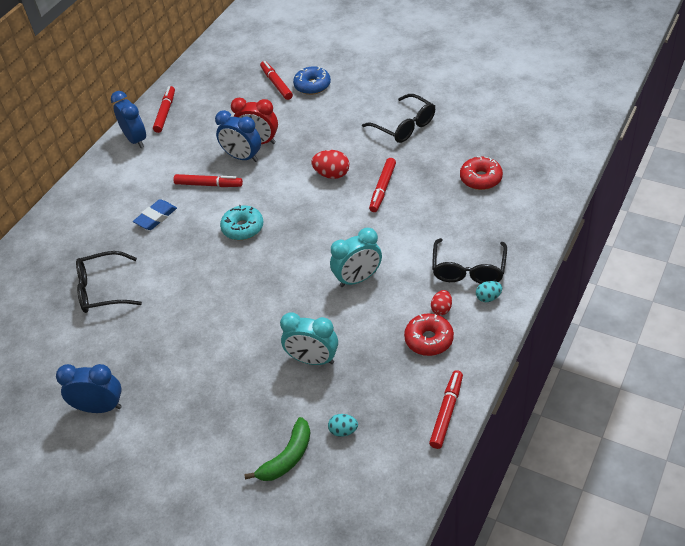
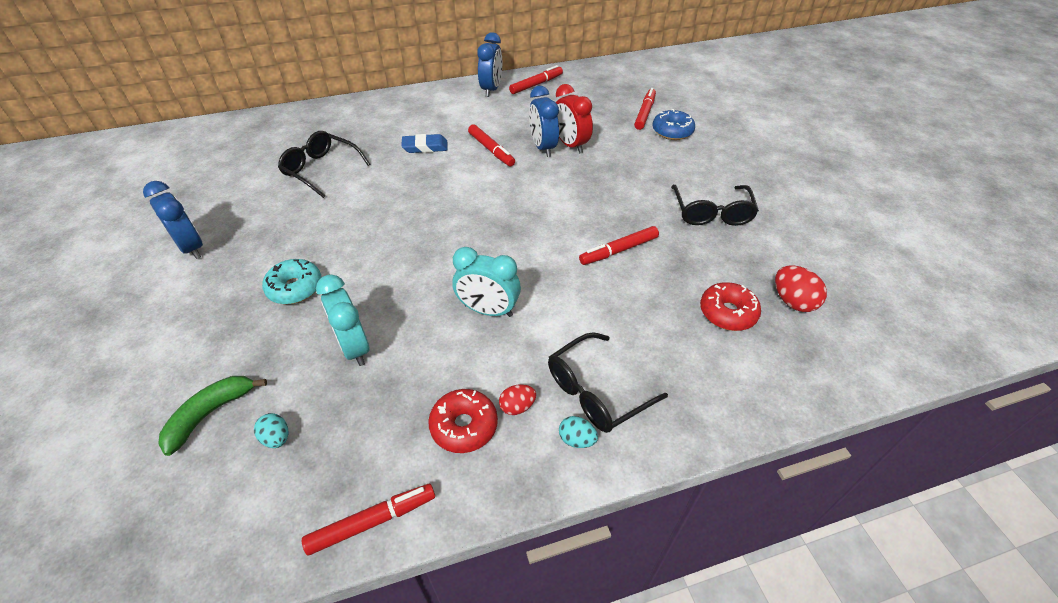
camera: 40 degrees right, 0 degrees up
turquoise donut [220,205,263,240] -> turquoise donut moved to [262,259,321,304]
green banana [244,417,311,481] -> green banana turned 135 degrees clockwise [158,376,267,456]
red egg [311,150,349,179] -> red egg moved to [775,266,827,312]

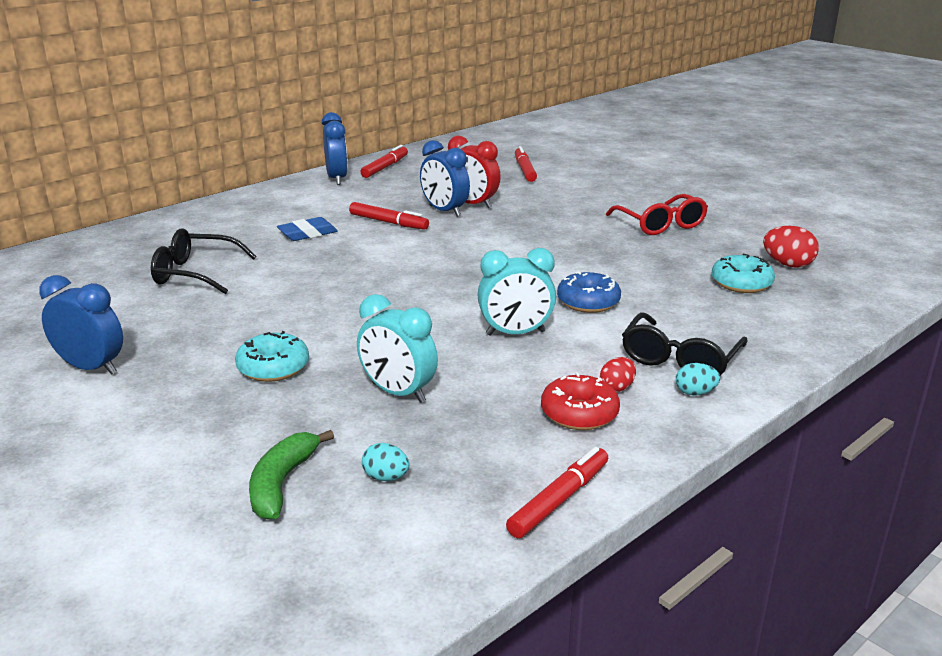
camera: 25 degrees left, 20 degrees down
red marker [579,226,659,265] -> none
blue donut [653,109,695,140] -> blue donut moved to [557,271,621,313]
black glasses [671,185,759,226] -> red glasses [606,194,708,235]
red donut [700,282,761,331] -> turquoise donut [712,254,775,293]

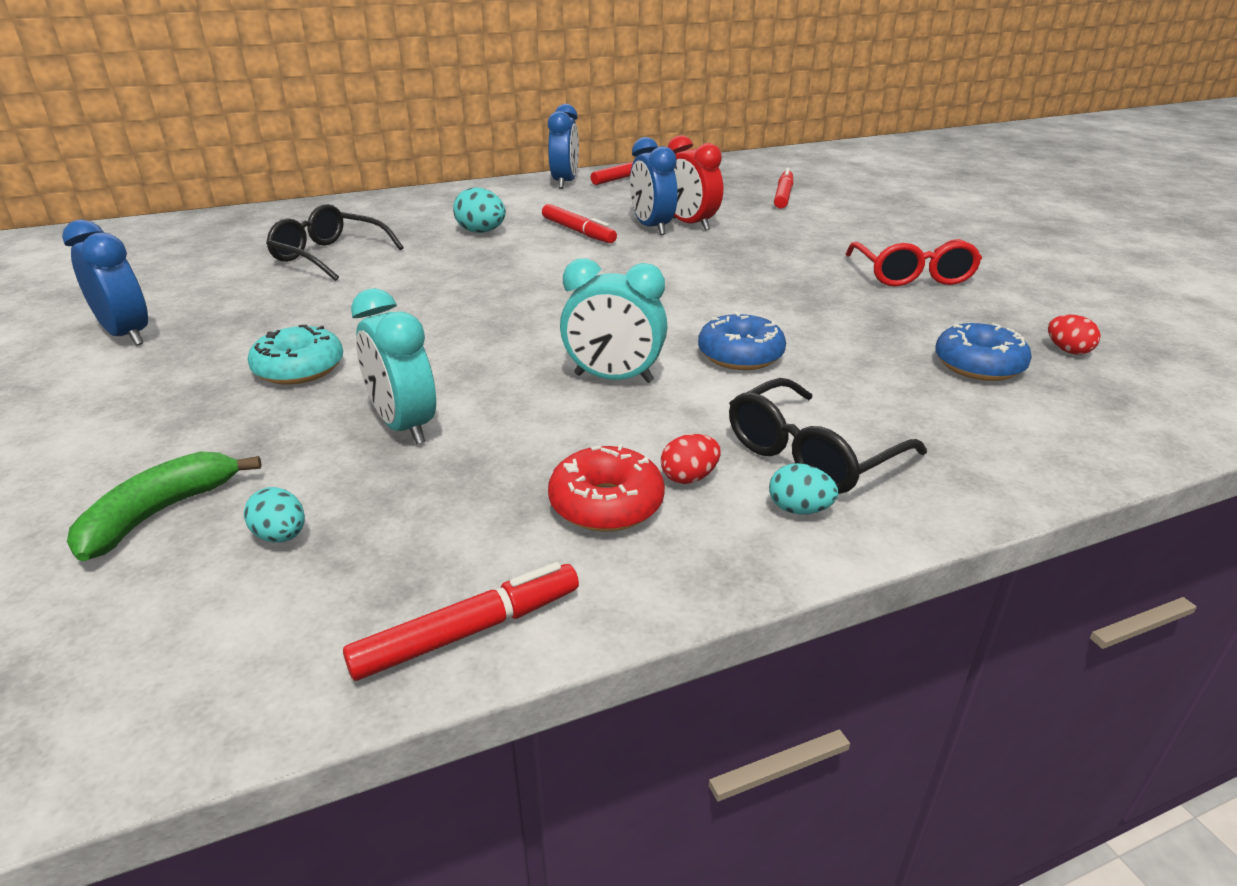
camera: 20 degrees right, 5 degrees up
blue eraser [277,217,338,241] -> turquoise egg [453,187,506,233]
turquoise donut [712,254,775,293] -> blue donut [935,323,1032,381]
red egg [763,226,819,268] -> red egg [1048,315,1101,355], size x0.62

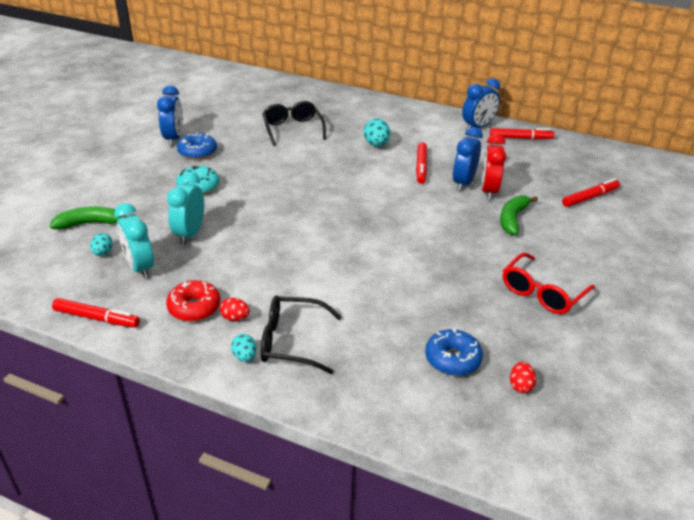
camera: 45 degrees right, 5 degrees up
turquoise clock [560,258,667,383] -> turquoise clock moved to [114,203,154,279]
blue donut [698,312,786,370] -> blue donut moved to [177,132,217,160]
none -> green banana [500,195,538,235]

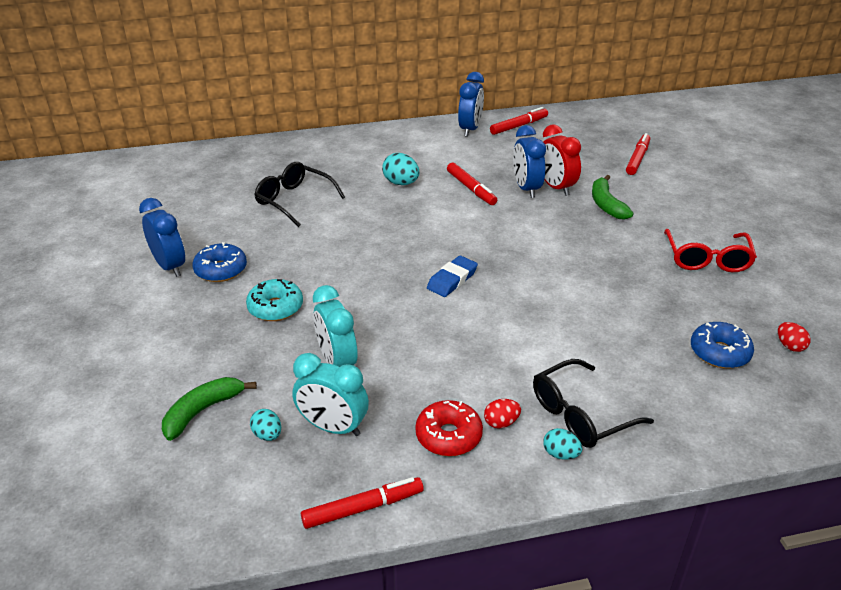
camera: 35 degrees left, 0 degrees up
none -> blue eraser [427,256,478,297]

